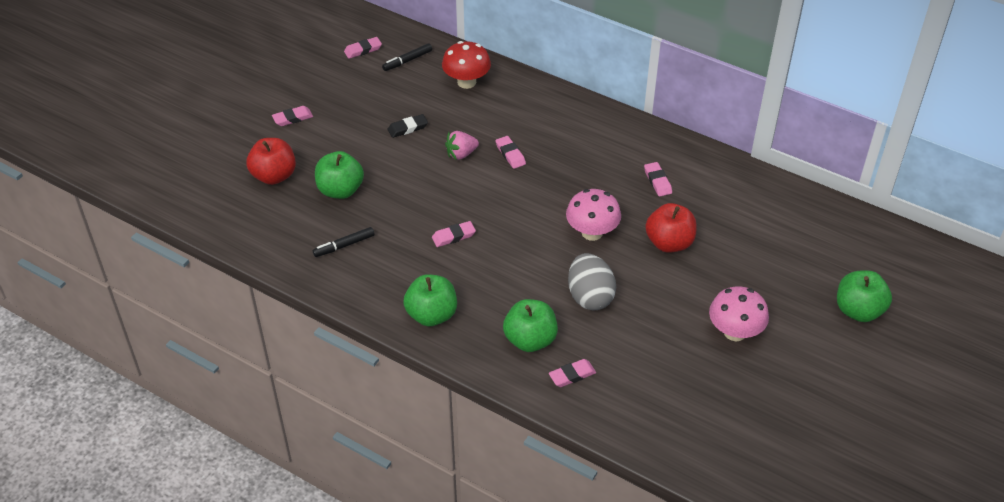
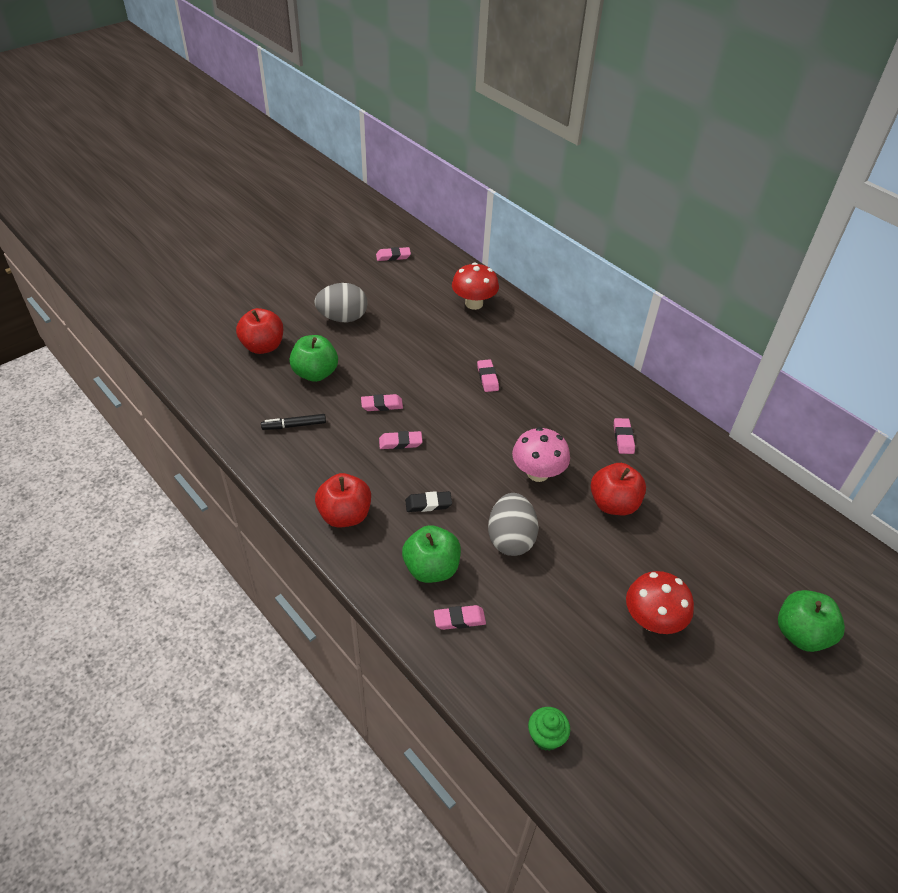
camera: 15 degrees right, 0 degrees up
pink eraser [272,106,313,126] -> pink eraser moved to [361,394,403,411]
black marker [382,43,432,71] -> none
black eraser [388,114,428,138] -> black eraser moved to [405,491,452,512]
green apple [403,274,457,326] -> red apple [315,473,371,527]
pink strawberry [445,131,479,160] -> none
pink mushroom [709,286,769,341] -> red mushroom [626,571,694,634]
none -> grey egg [314,283,368,322]
none -> green cupcake [528,707,570,751]

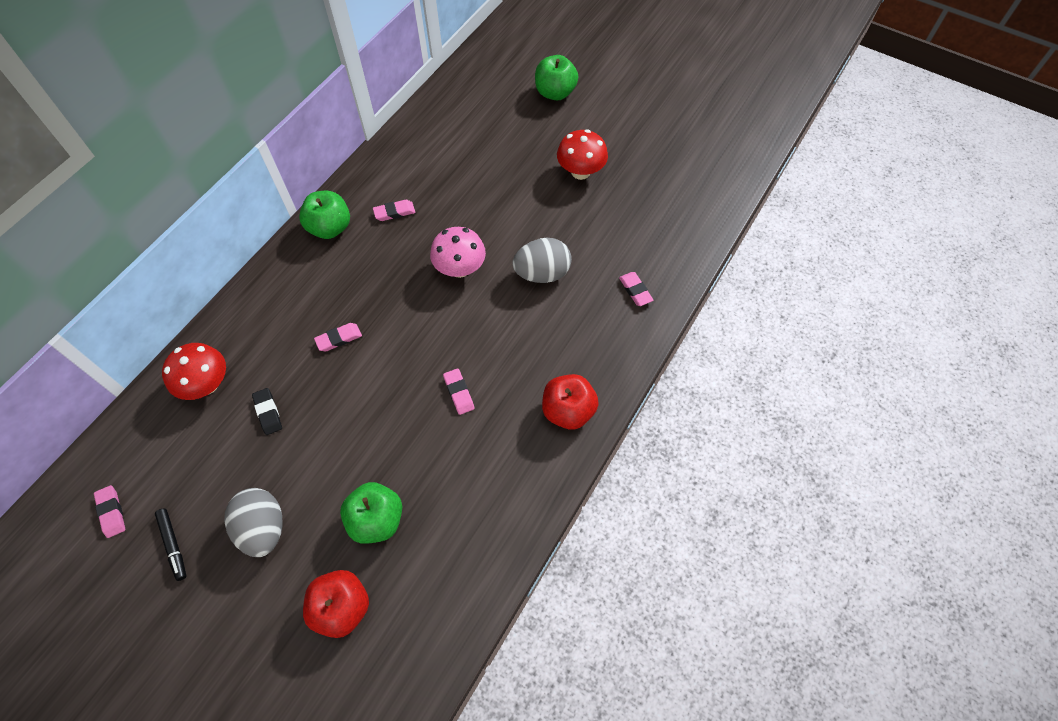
camera: 105 degrees left, 15 degrees up
black marker [261,414,326,430] -> black marker moved to [155,509,186,581]
pink eraser [361,394,403,411] -> none
green apple [402,525,461,583] -> green apple moved to [299,191,350,239]
black eraser [405,491,452,512] -> black eraser moved to [252,388,282,435]
green cupcake [528,707,570,751] -> none
red apple [591,463,646,515] -> none

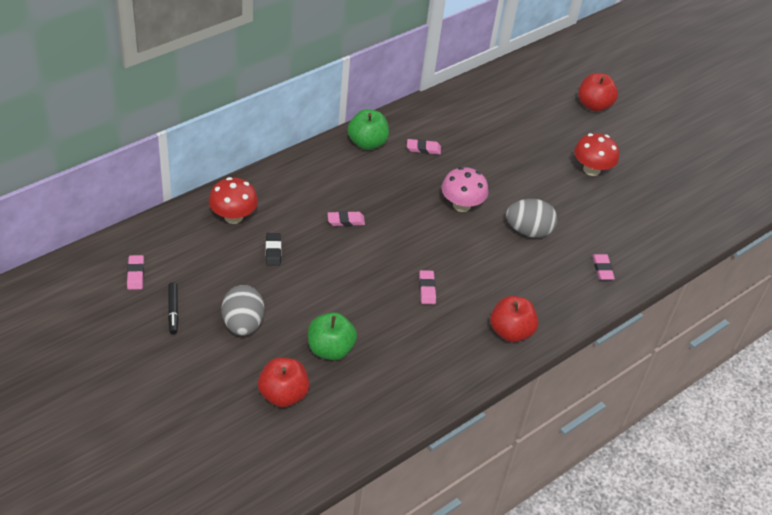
camera: 15 degrees right, 15 degrees down
green apple [535,55,578,100] -> red apple [578,73,618,112]

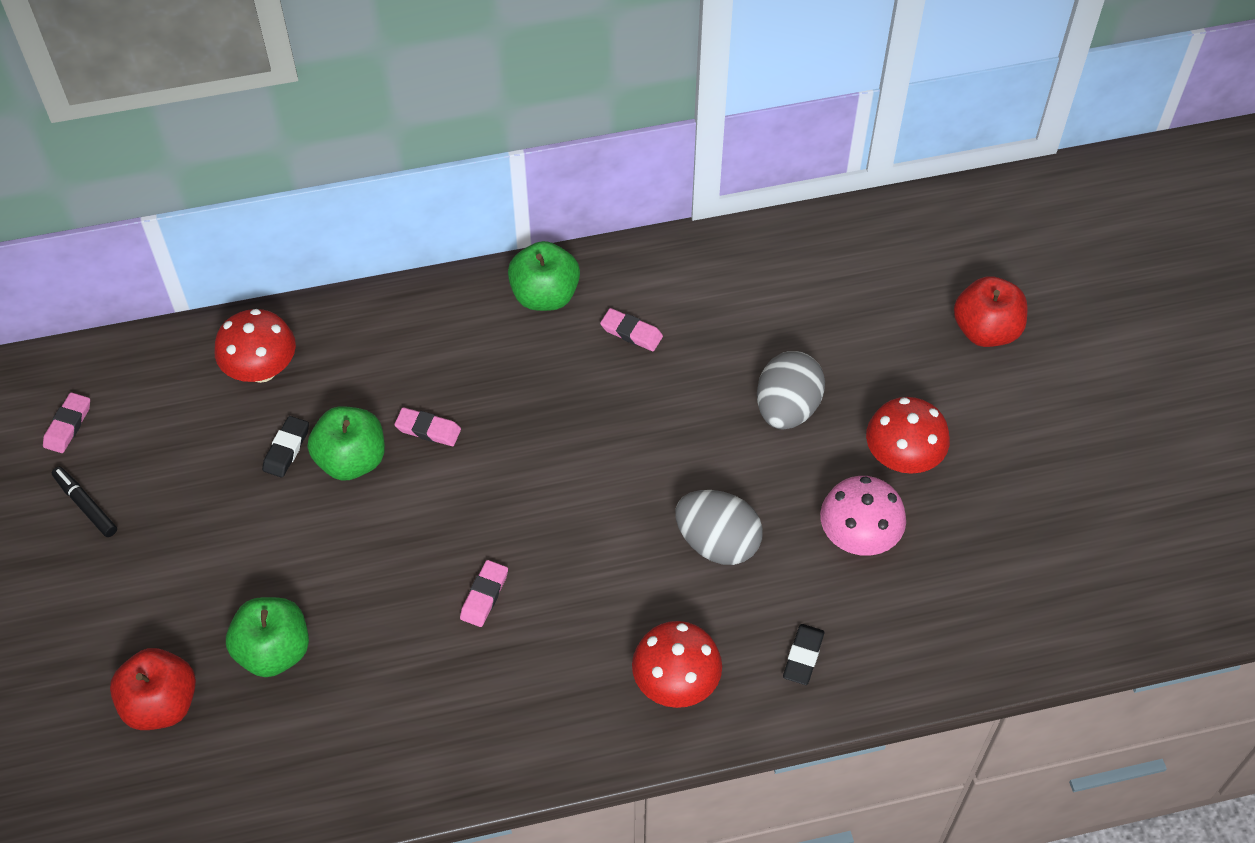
camera: 30 degrees right, 10 degrees up
black marker [168,282,179,334] -> black marker turned 120 degrees clockwise [52,467,117,537]
grey egg [221,285,264,336] -> grey egg moved to [757,351,825,429]
pink mushroom [442,167,488,212] -> pink mushroom moved to [820,476,906,556]
red apple [490,296,538,342] -> none
pink eraser [592,254,615,280] -> black eraser [783,624,825,685]
none -> green apple [308,406,385,481]
none -> red mushroom [632,621,722,708]

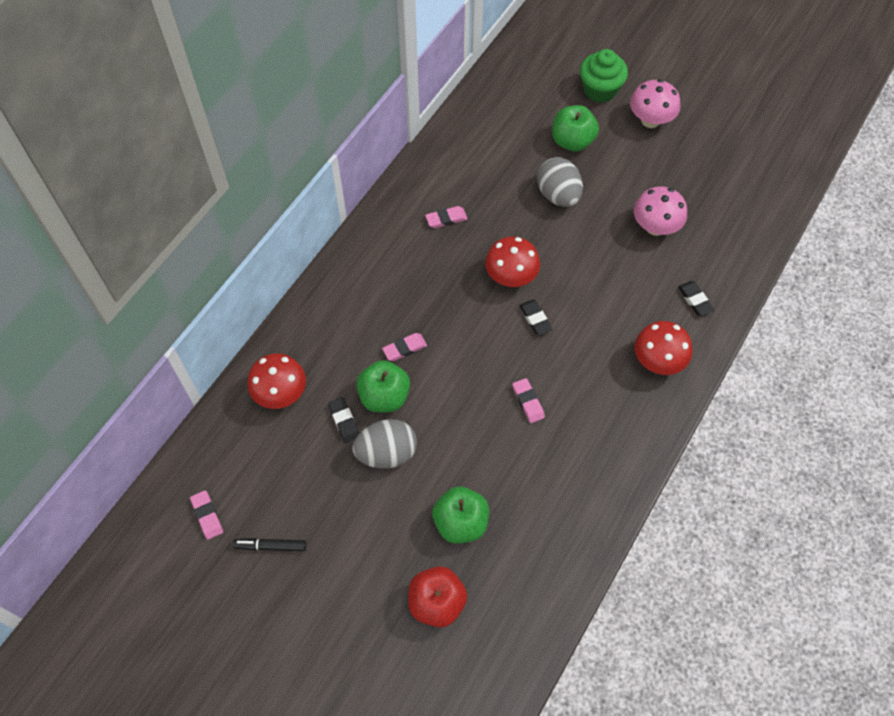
camera: 45 degrees left, 5 degrees up
green apple [508,241,580,311] -> green apple moved to [552,105,599,151]
grey egg [675,490,763,565] -> grey egg moved to [353,419,417,469]
red mushroom [866,397,950,474] -> red mushroom moved to [485,237,540,287]
red apple [954,276,1027,347] -> green cupcake [580,49,628,103]
none -> black eraser [519,300,552,335]
none -> pink mushroom [630,79,680,128]

